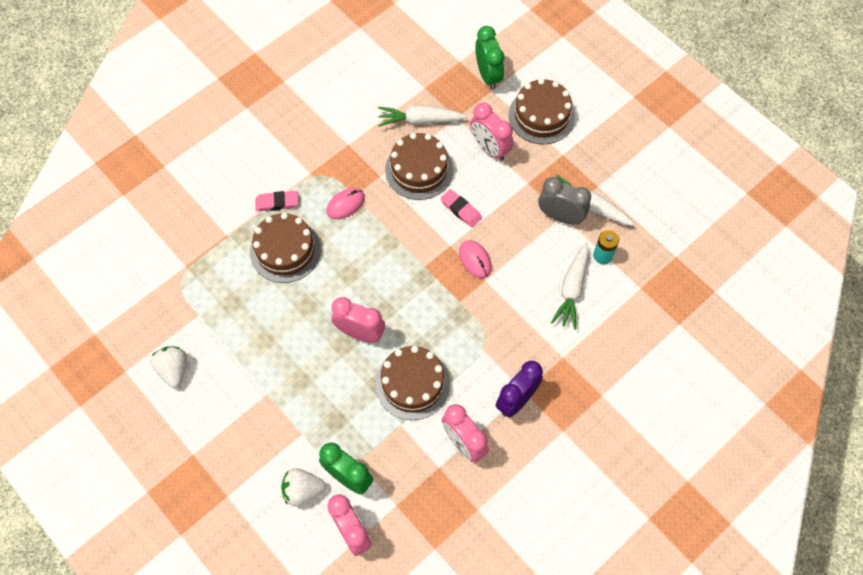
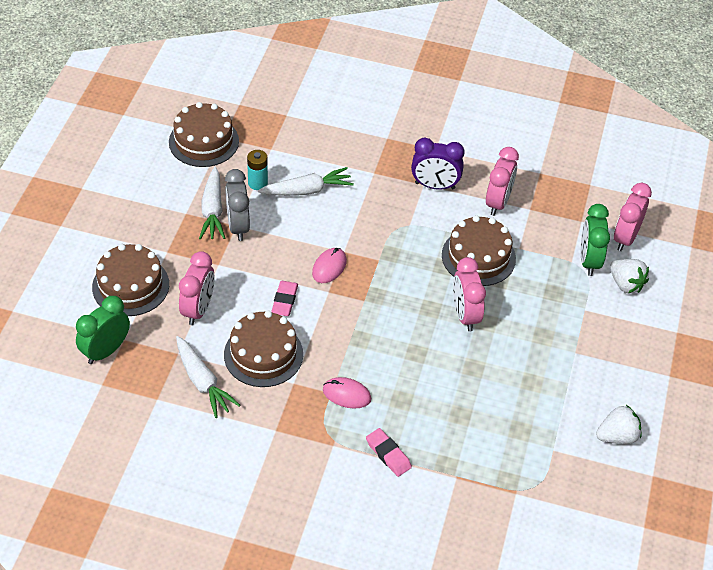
camera: 125 degrees left, 15 degrees down
white strawberry [151,346,187,388] -> white strawberry turned 150 degrees counterclockwise [596,405,642,444]
brown cake [250,213,321,283] -> brown cake moved to [169,102,239,167]

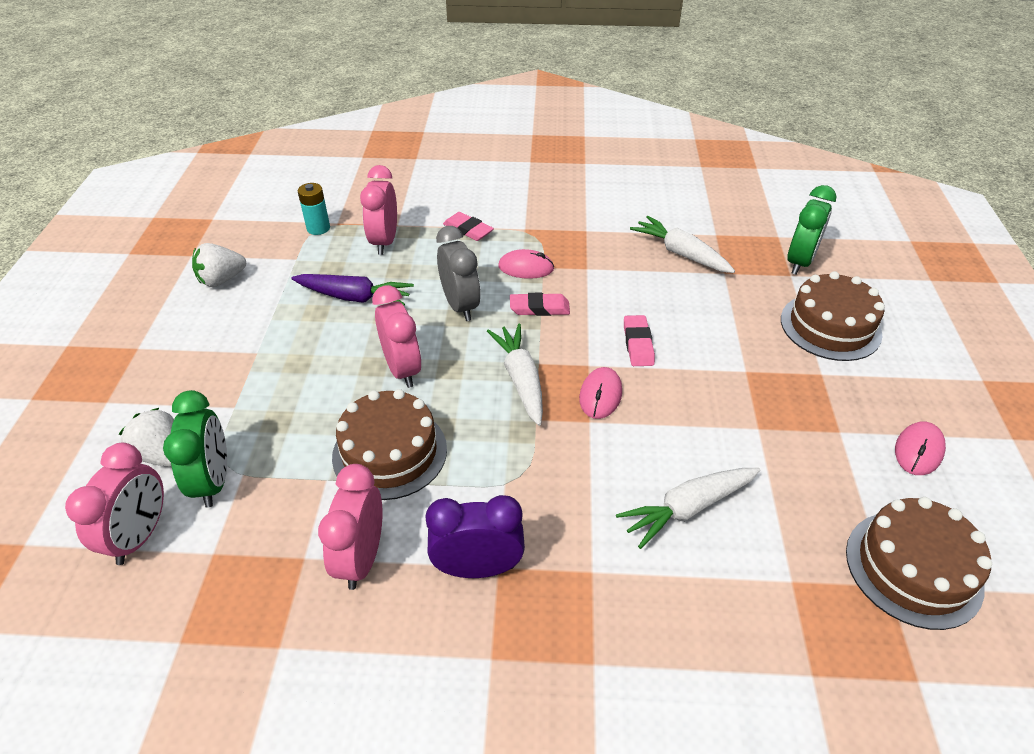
camera: 170 degrees right, 5 degrees down
pink clock [179,251,215,325] -> pink clock moved to [360,165,397,255]
white carrot [199,167,225,240] -> white carrot moved to [487,324,543,426]
brown cake [224,311,303,387] -> none
grey clock [225,169,250,241] -> grey clock moved to [436,226,480,321]
turquoise battery [247,150,268,190] -> turquoise battery moved to [298,183,330,235]
none -> purple carrot [291,274,414,306]
none -> pink eraser [510,293,570,316]
none -> pink mouse [895,422,946,475]

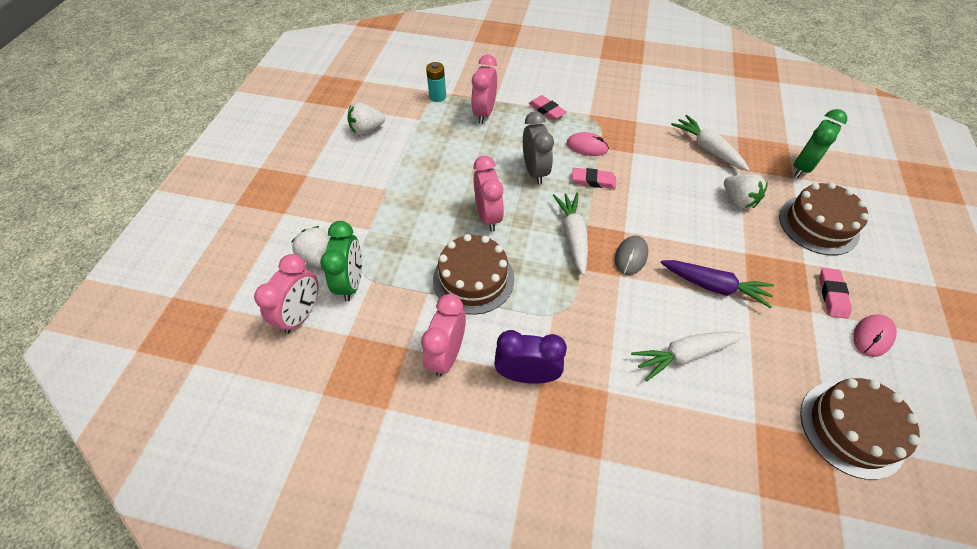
camera: 10 degrees right, 10 degrees up
purple carrot [291,274,414,306] -> purple carrot moved to [660,260,774,308]
pink mouse [579,367,622,419] -> grey mouse [615,235,648,275]
pink eraser [624,315,655,366] -> pink eraser moved to [819,268,852,318]
none -> white strawberry [724,174,768,209]

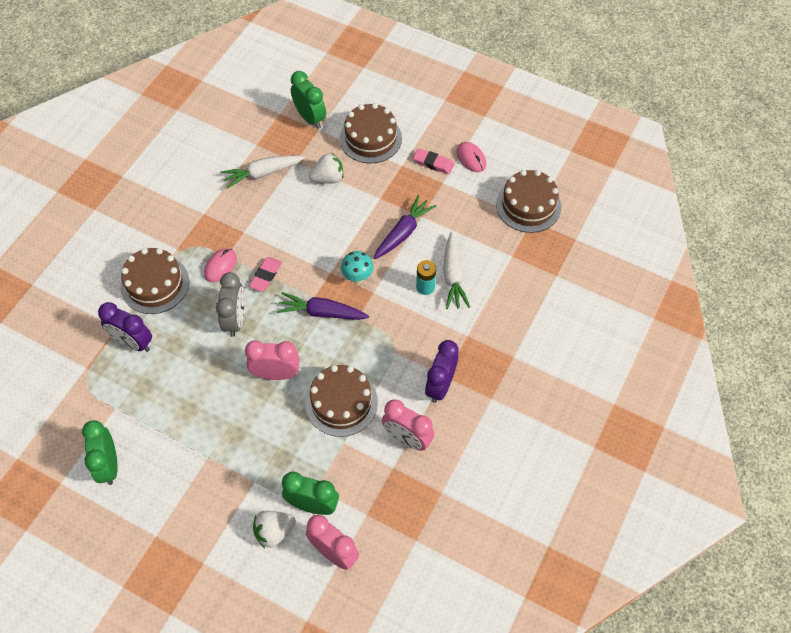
camera: 75 degrees left, 5 degrees up
white strawberry [348,102,385,135] -> green clock [82,420,118,485]
turquoise battery [426,62,446,102] -> turquoise battery moved to [416,260,436,295]
pink clock [471,54,497,124] -> purple clock [98,302,152,352]
grey clock [523,111,554,185] -> grey clock turned 90 degrees clockwise [216,272,245,337]
pink eraser [529,95,567,120] -> brown cake [121,248,189,314]
white carrot [553,193,588,275] -> purple carrot [277,292,369,320]
grey mouse [615,235,648,275] -> turquoise mushroom [341,251,373,284]

